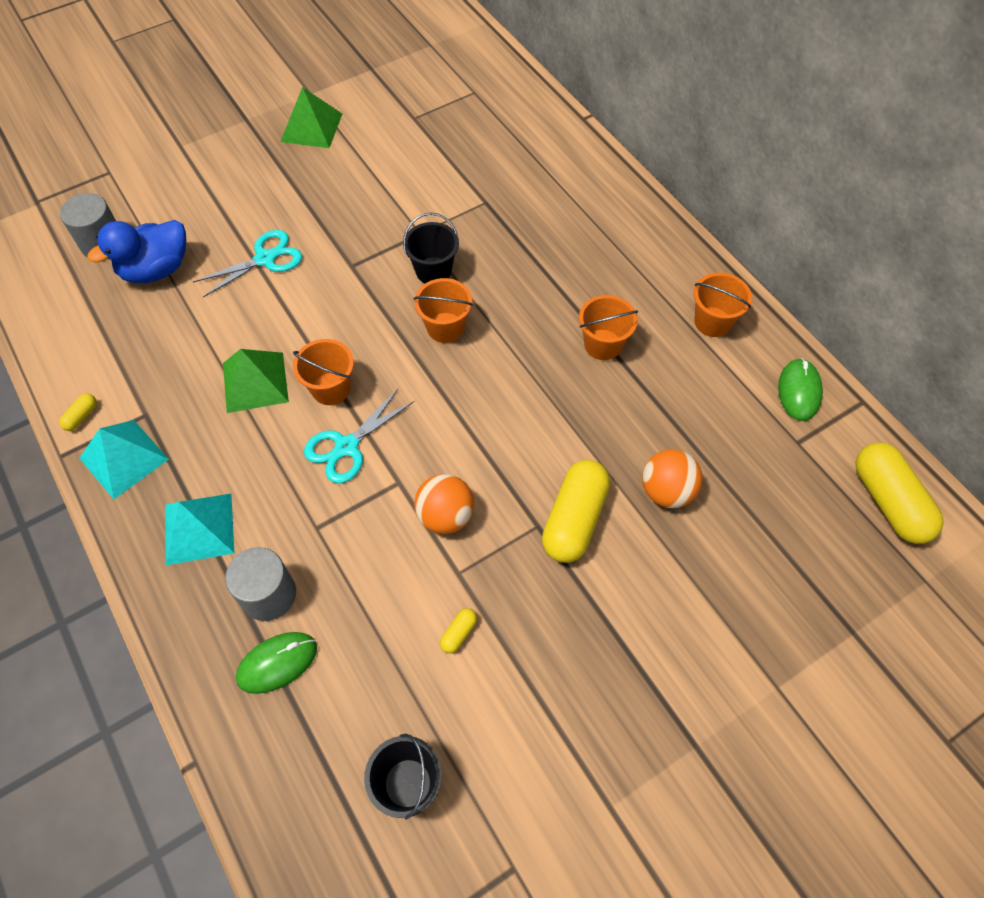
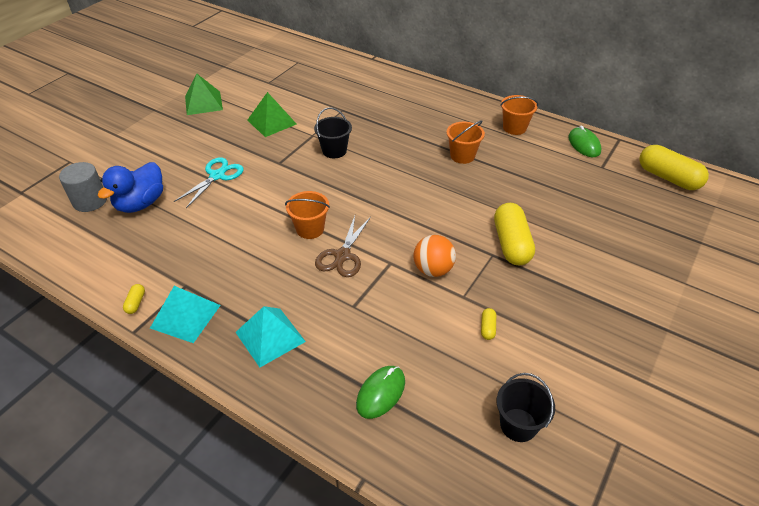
camera: 25 degrees left, 15 degrees down
green pyramid [223,349,289,413] -> green pyramid moved to [247,92,296,137]
grey cylinder [225,547,296,621] -> none
turquoise scissors [304,389,414,483] -> brown scissors [315,216,371,277]
orange bucket [413,278,473,343] -> none
orange ball [642,449,703,508] -> none

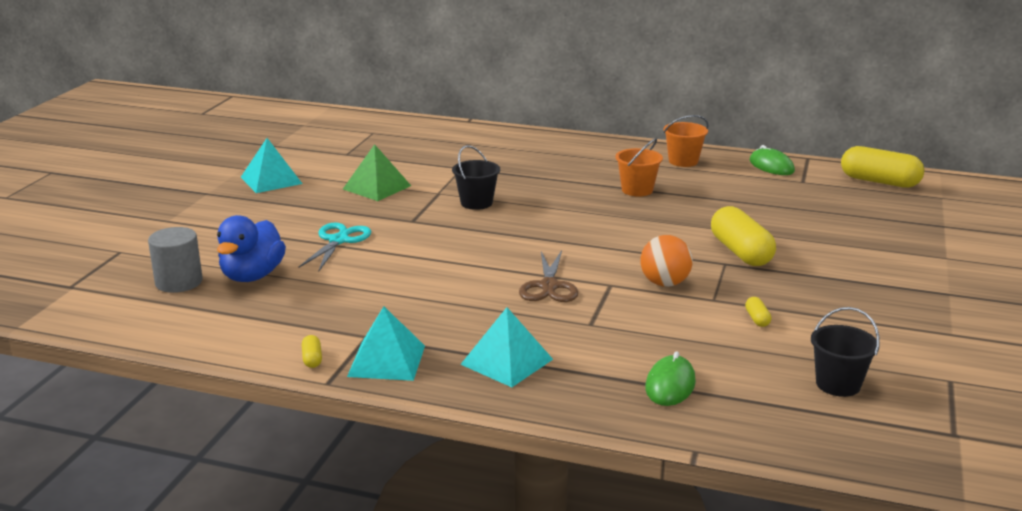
camera: 15 degrees left, 20 degrees down
green pyramid [185,73,223,115] -> turquoise pyramid [241,138,302,193]
orange bucket [285,191,330,239] -> none

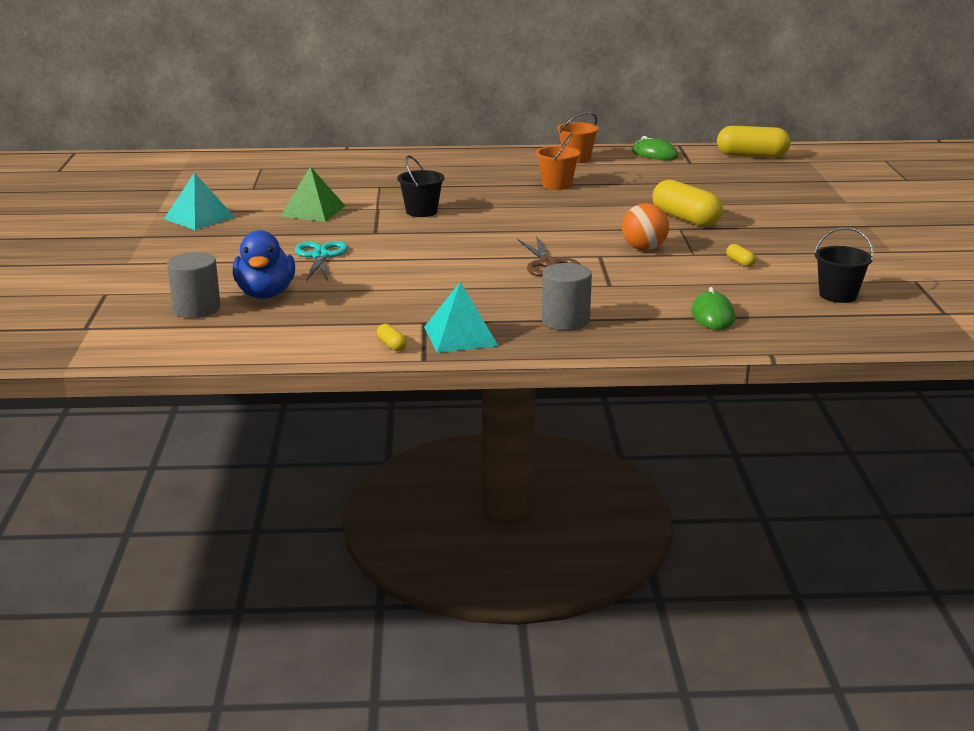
camera: 20 degrees left, 0 degrees up
turquoise pyramid [460,307,553,387] -> grey cylinder [542,263,592,330]

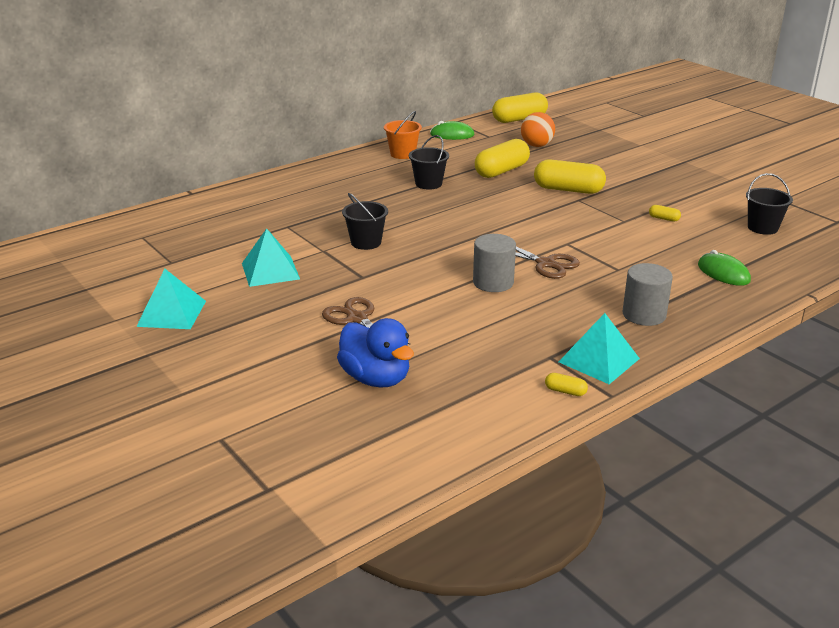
camera: 35 degrees left, 5 degrees up
grey cylinder [167,252,221,318] -> grey cylinder moved to [473,234,516,292]
green pyramid [280,166,345,222] -> turquoise pyramid [242,228,300,287]
turquoise scissors [295,241,348,281] -> brown scissors [322,297,410,345]
orange bucket [536,133,580,190] -> black bucket [409,135,449,190]
orange ball [622,203,669,250] -> orange ball moved to [521,112,555,147]
none -> yellow capsule [475,139,530,178]

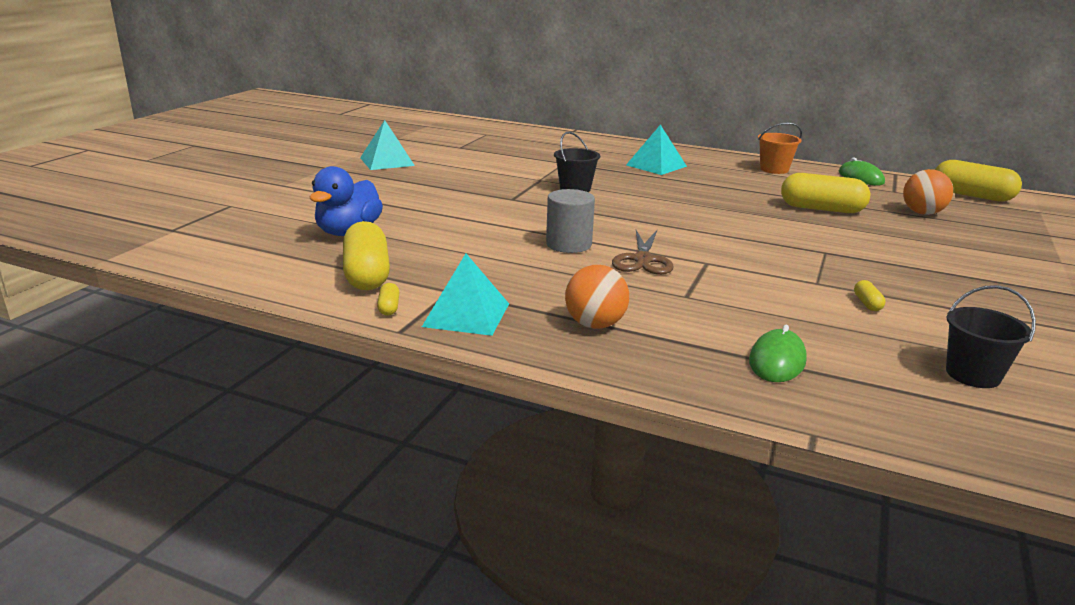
camera: 60 degrees right, 5 degrees down
turquoise pyramid [242,228,300,287] -> turquoise pyramid moved to [626,125,687,175]
brown scissors [322,297,410,345] -> none
black bucket [409,135,449,190] -> none
yellow capsule [534,159,606,194] -> yellow capsule moved to [343,221,390,290]
grey cylinder [622,263,673,326] -> orange ball [565,265,629,329]

